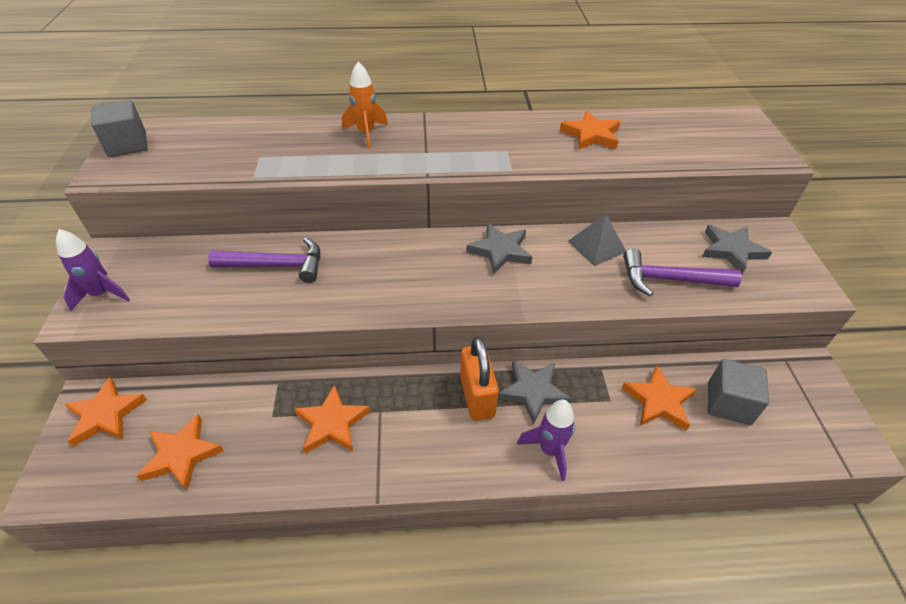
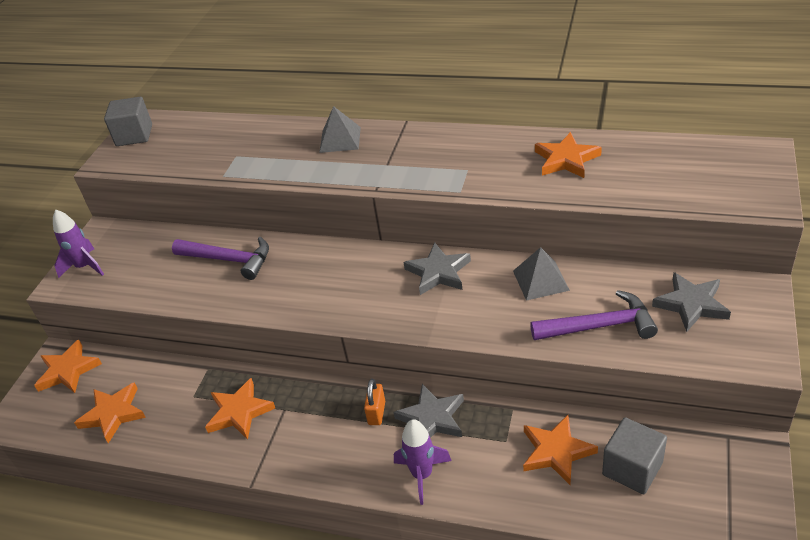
camera: 25 degrees right, 5 degrees down
orange rocket [342,61,388,148] -> grey pyramid [319,106,361,153]
orange padlock [460,337,499,421] -> orange padlock [364,379,385,425], size x0.57
purple hammer [623,248,742,296] -> purple hammer turned 150 degrees clockwise [530,290,658,340]

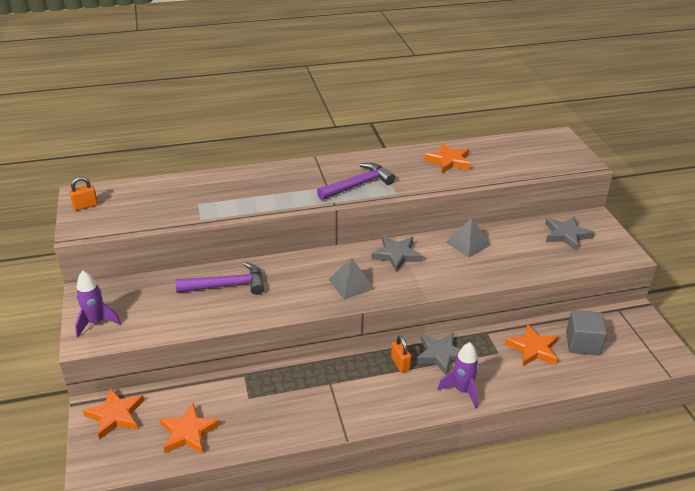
camera: 35 degrees left, 5 degrees down
grey cube [104,97,152,146] -> orange padlock [69,177,98,211]
orange star [205,378,275,440] -> none
grey pyramid [319,106,361,153] -> grey pyramid moved to [328,257,374,299]
purple hammer [530,290,658,340] -> purple hammer moved to [317,163,395,200]

